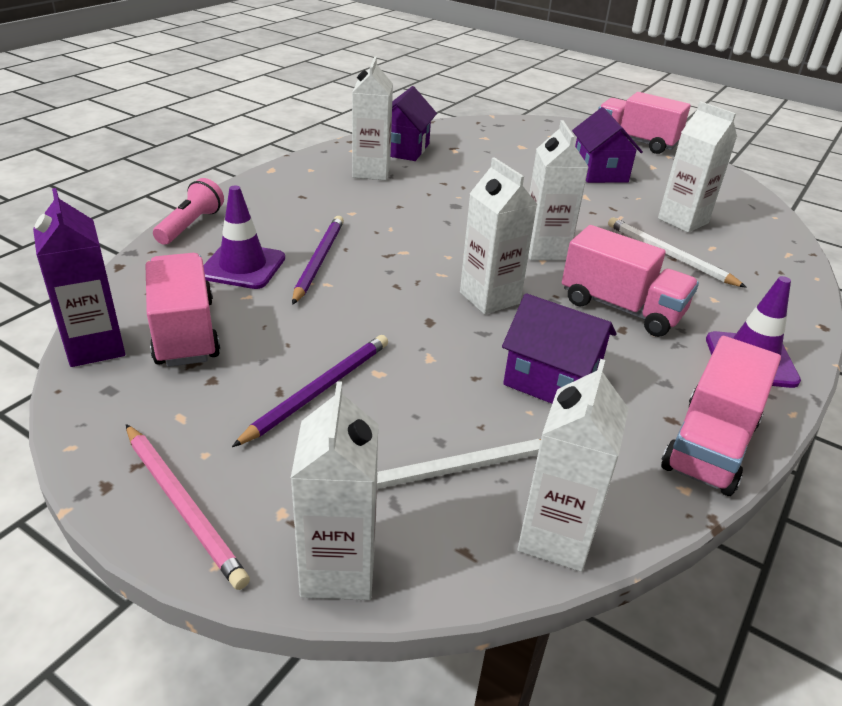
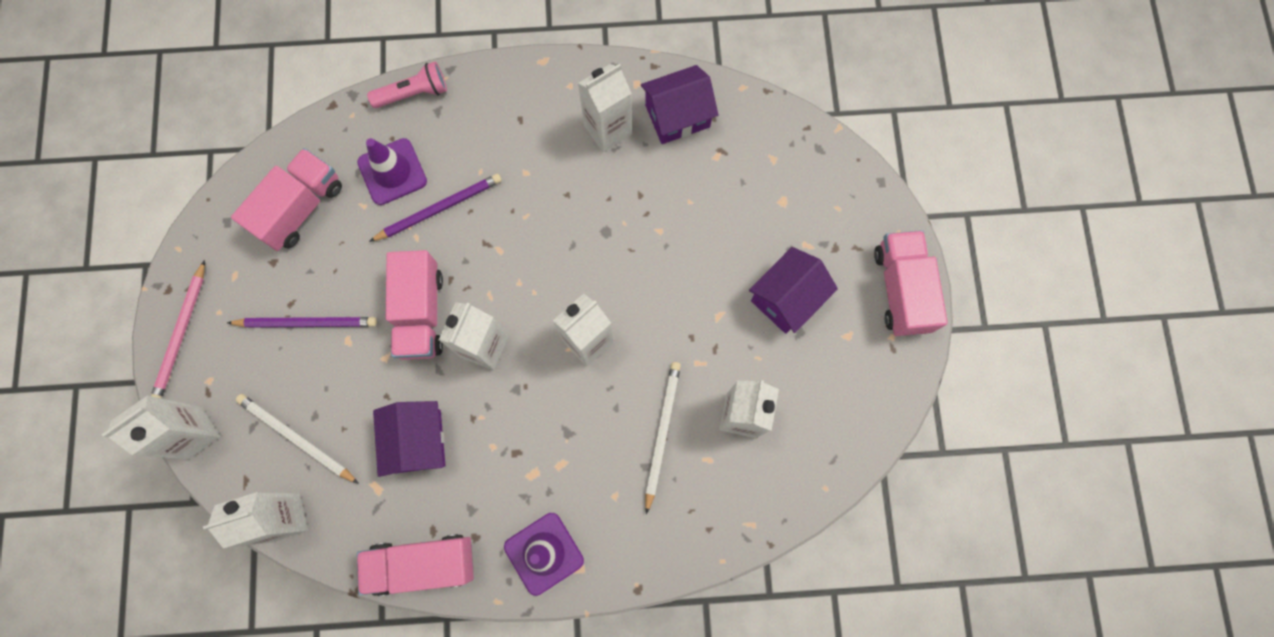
camera: 55 degrees right, 40 degrees up
purple carton [33,188,125,367] -> none
pink truck [562,225,699,337] -> pink truck moved to [386,250,443,360]

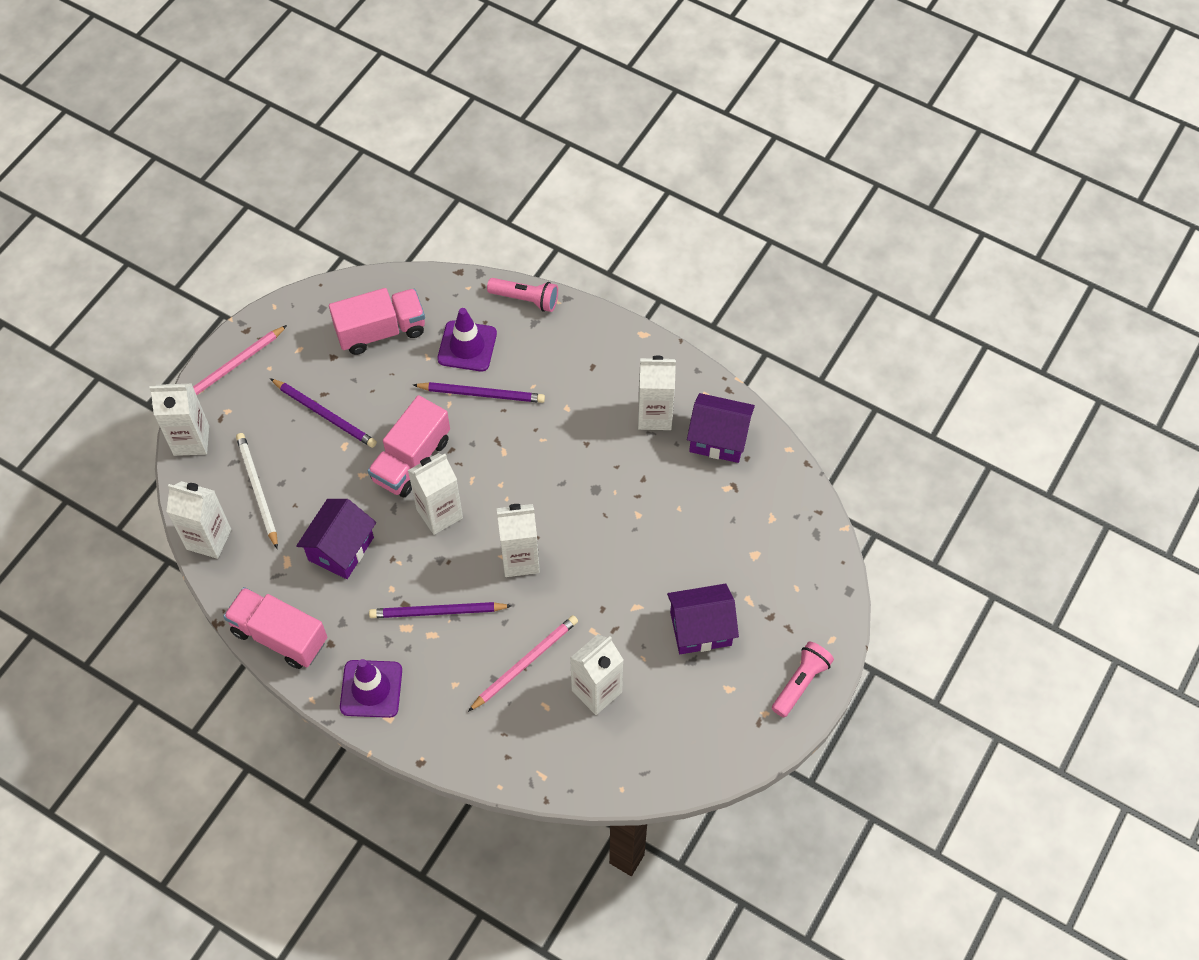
camera: 35 degrees right, 15 degrees down
white pencil [645,362,681,514] -> pink pencil [468,615,578,712]
pink truck [874,230,948,336] -> pink flashlight [772,642,834,718]
none -> purple pencil [369,602,511,618]

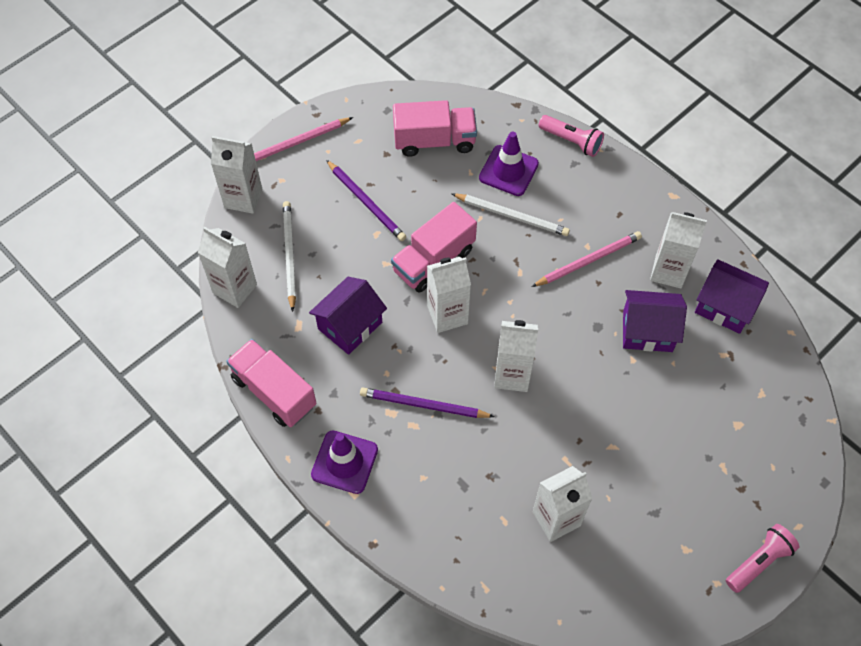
camera: 15 degrees right, 0 degrees up
purple pencil [413,382,545,403] -> white pencil [452,193,570,236]
pink pencil [468,615,578,712] -> pink pencil moved to [532,231,642,287]
purple house [667,584,739,654] -> purple house moved to [623,290,687,352]

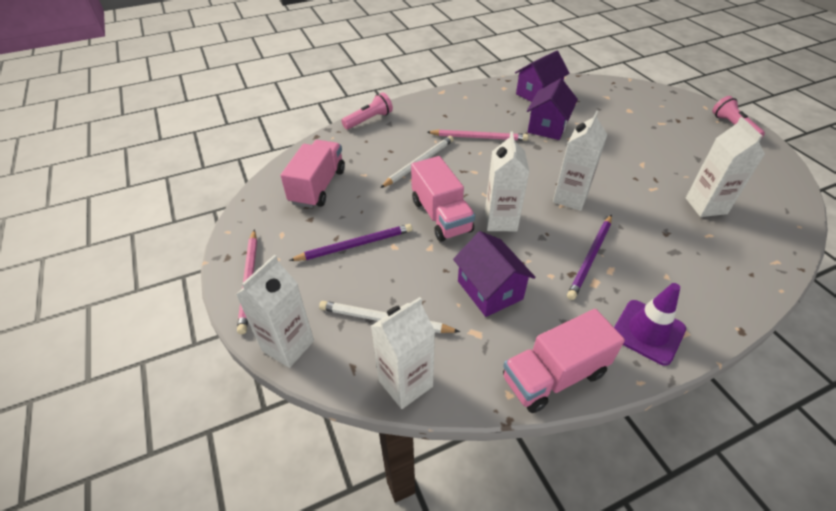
camera: 70 degrees left, 15 degrees down
purple traffic cone [479,131,539,196] -> none
pink pencil [532,231,642,287] -> pink pencil turned 105 degrees clockwise [427,130,528,141]
white carton [650,212,707,288] -> none

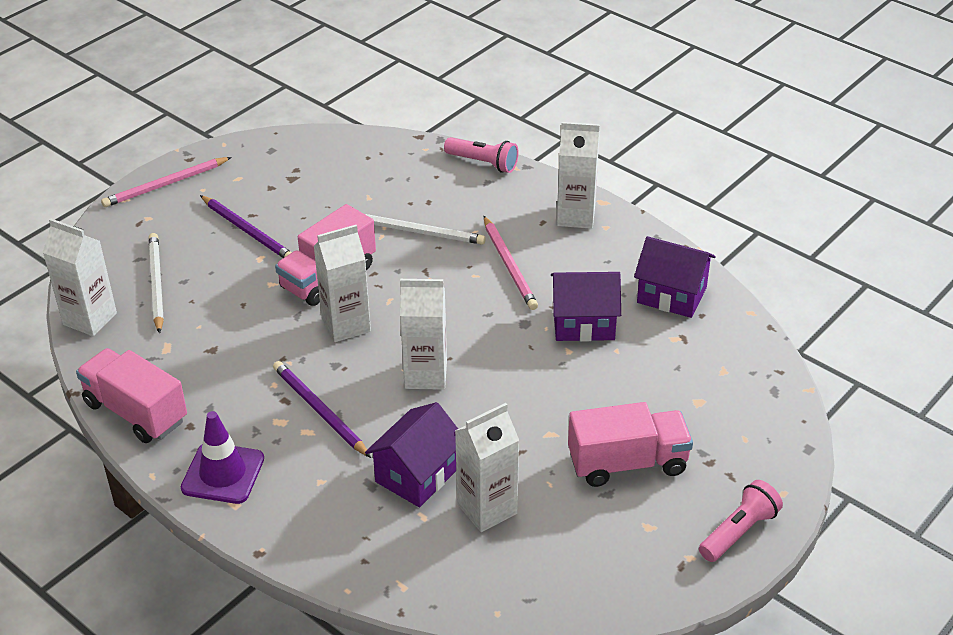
camera: 65 degrees right, 5 degrees down
white carton [236,255,314,368] -> white carton moved to [557,122,600,229]
pink truck [281,140,345,208] -> pink truck moved to [568,402,693,487]
purple house [453,231,536,317] -> purple house moved to [365,402,458,507]
purple pencil [567,215,612,300] -> purple pencil turned 45 degrees clockwise [273,361,371,458]

